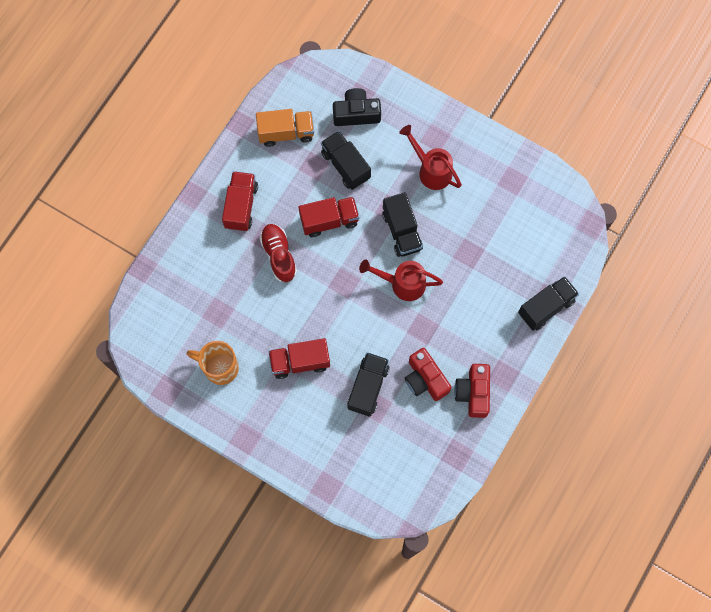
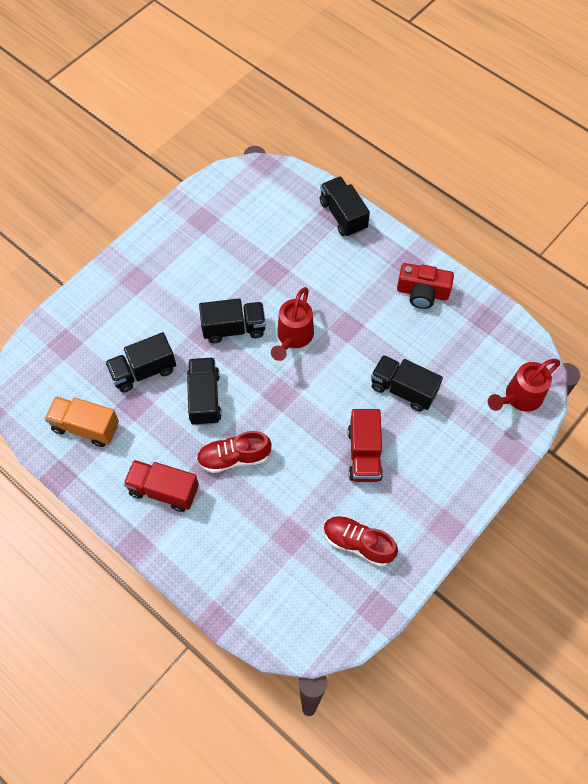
camera: 80 degrees left, 10 degrees down
orange mug [186,341,239,385] -> red shoe [323,516,398,567]
orange truck [256,109,314,147] -> orange truck turned 75 degrees counterclockwise [45,396,119,447]
red truck [299,197,359,237] -> black truck [187,357,222,425]
black camera [333,88,381,126] -> none
red watering can [399,125,462,190] -> red watering can moved to [488,359,560,412]
red camera [405,348,451,401] -> none

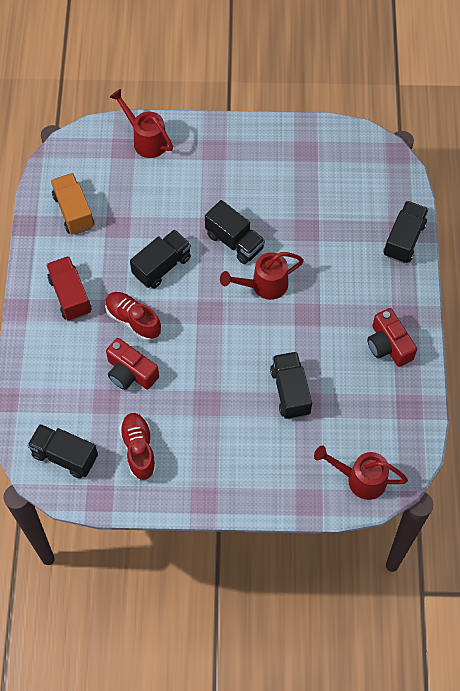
camera: 50 degrees right, 0 degrees up
black truck [105,332,176,393] -> black truck moved to [27,424,98,478]
red truck [348,409,383,482] -> none
none -> red camera [106,338,159,390]
none -> red watering can [110,89,173,158]

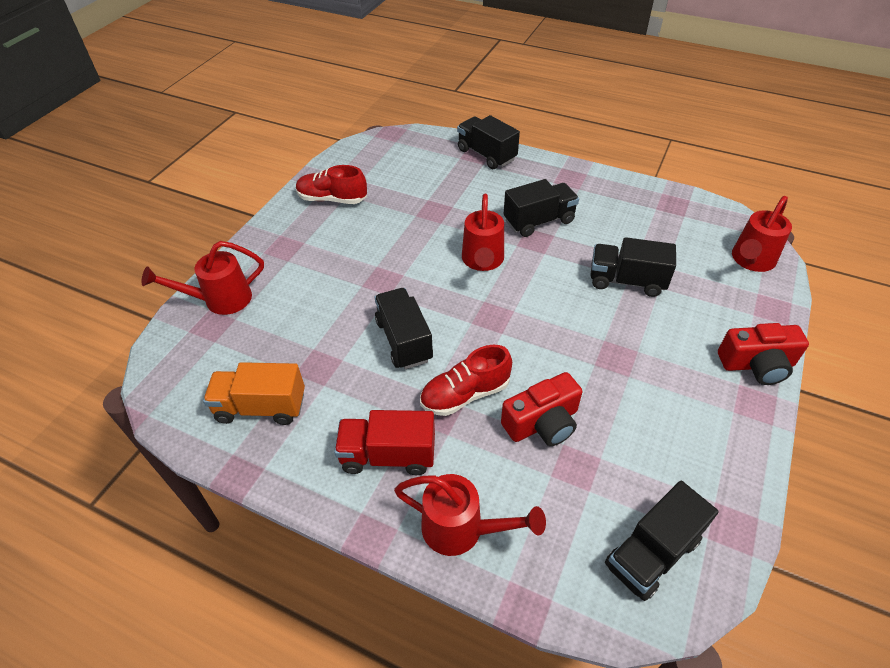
camera: 65 degrees left, 15 degrees down
red shoe [119,413,156,480] -> red shoe moved to [296,165,367,204]
black truck [205,200,265,264] -> black truck moved to [504,179,579,237]
red camera [367,308,417,367] -> red camera moved to [718,323,809,385]
none -> red watering can [394,474,546,556]

